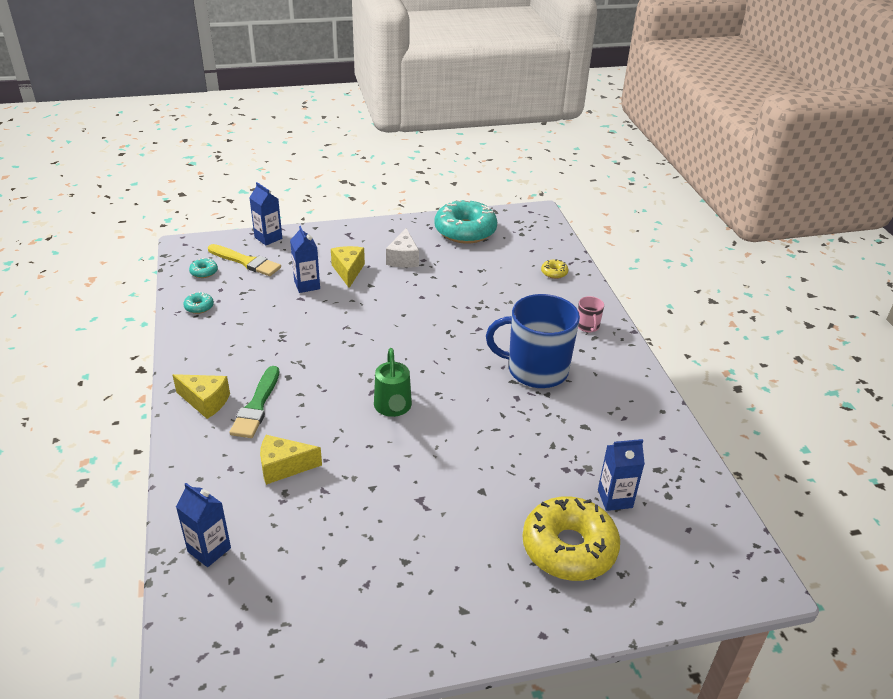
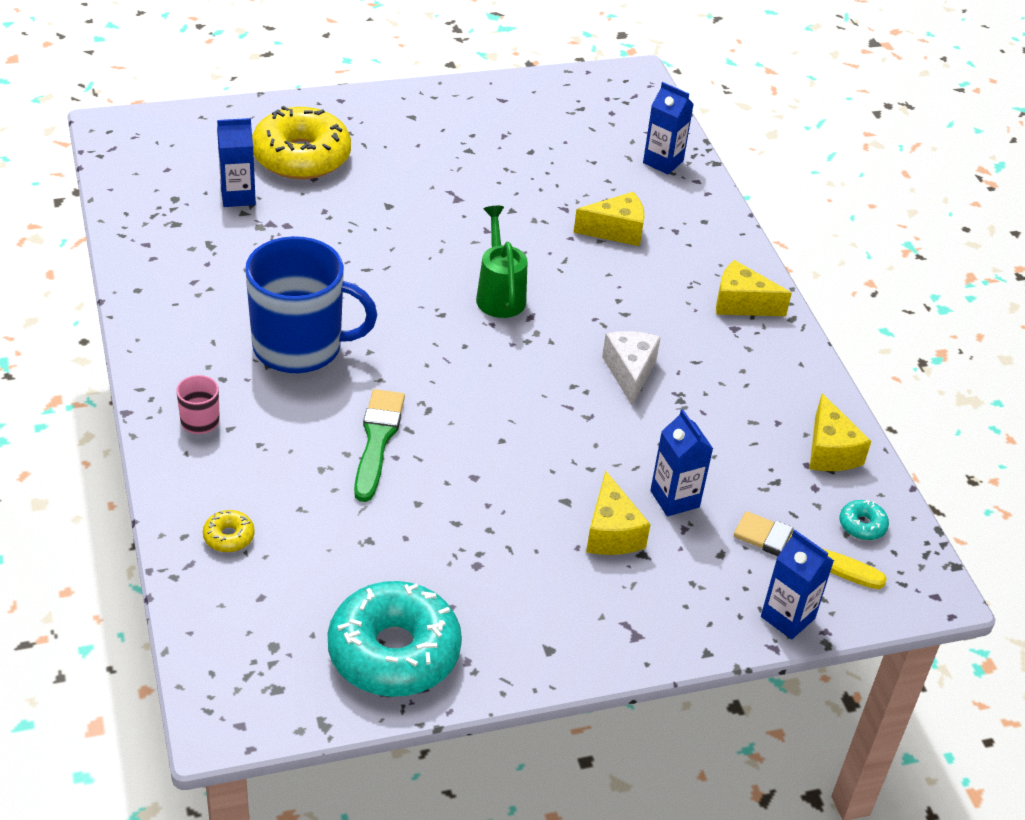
camera: 175 degrees right, 5 degrees up
turquoise donut [183,292,214,314] -> yellow cheese [810,393,871,471]
green brush [230,366,279,438] -> green brush moved to [354,389,405,502]
white cheese [386,228,419,268] -> white cheese moved to [602,331,661,405]

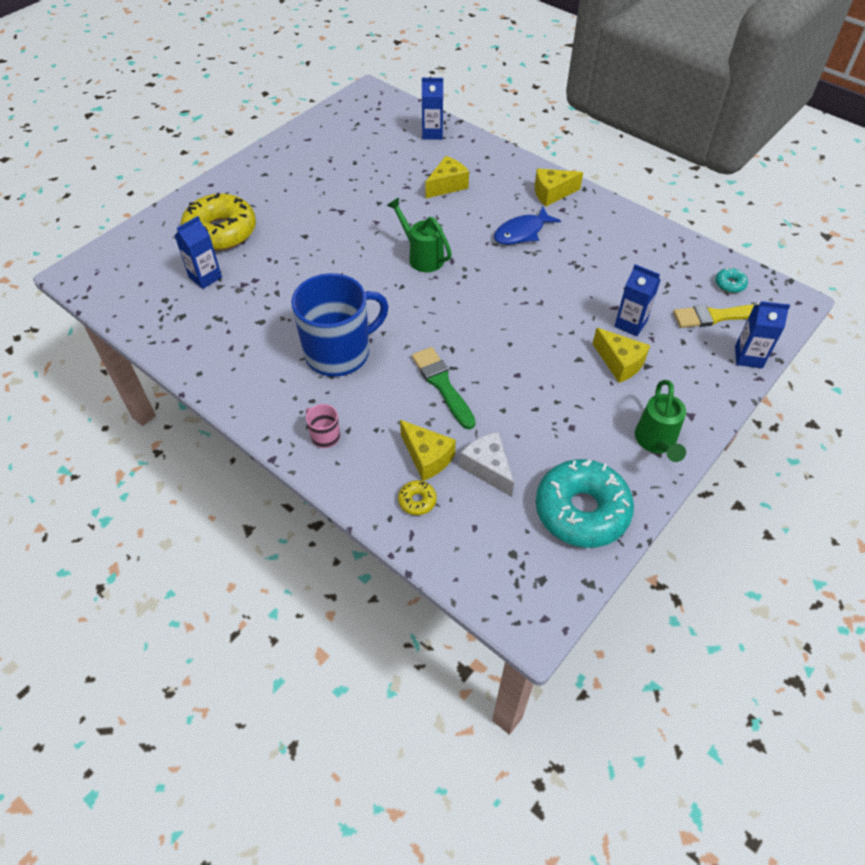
camera: 30 degrees left, 10 degrees up
white cheese [602,331,661,405] -> white cheese moved to [460,432,514,497]
yellow cheese [810,393,871,471] -> yellow cheese moved to [400,420,456,481]
none -> blue fish [494,207,561,245]
none -> green watering can [635,380,686,462]

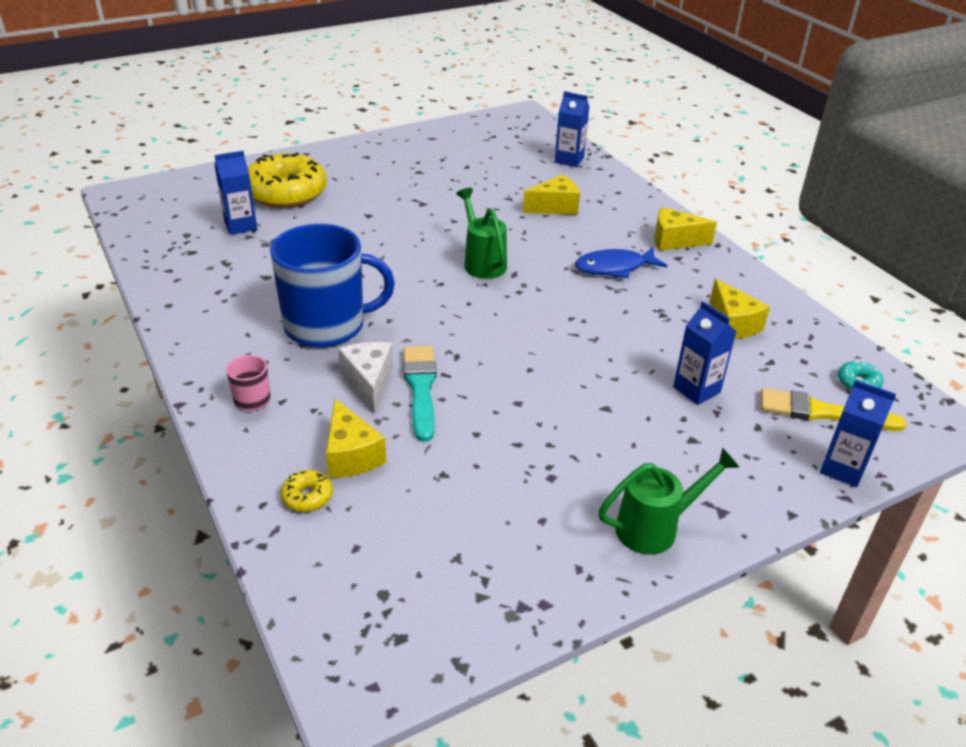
camera: 20 degrees right, 15 degrees down
green brush [412,347,476,430] -> turquoise brush [403,346,436,442]
white cheese [460,432,514,497] -> white cheese moved to [338,342,393,413]
turquoise donut [536,459,634,548] -> none
yellow cheese [593,328,650,383] -> yellow cheese moved to [710,279,770,339]
green watering can [635,380,686,462] -> green watering can turned 135 degrees counterclockwise [598,447,739,554]

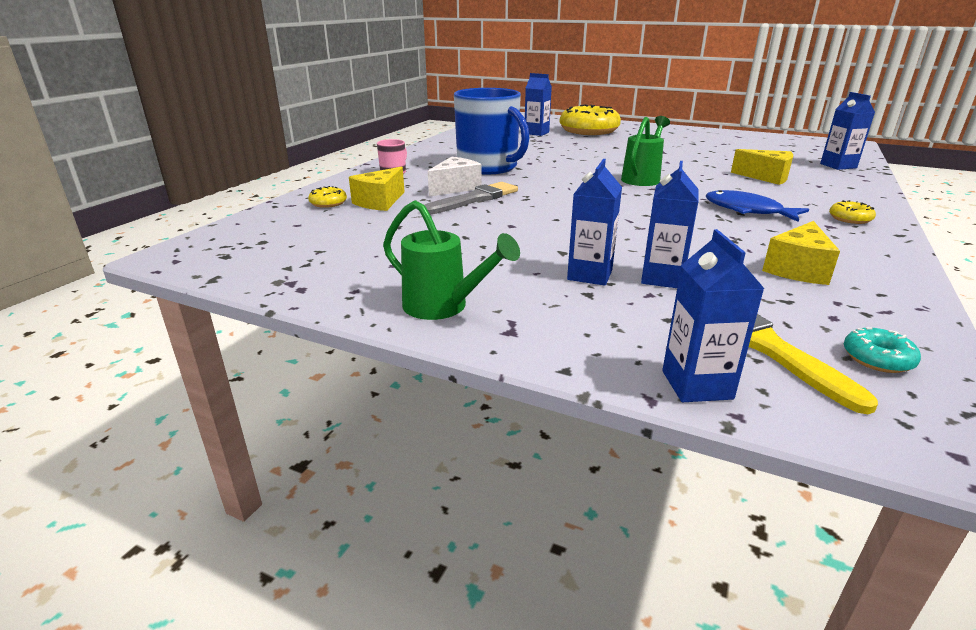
camera: 55 degrees right, 10 degrees down
turquoise brush [403,346,436,442] -> grey brush [425,182,518,215]
yellow cheese [654,207,717,251] -> yellow donut [829,200,876,224]
none -> blue carton [567,159,622,286]

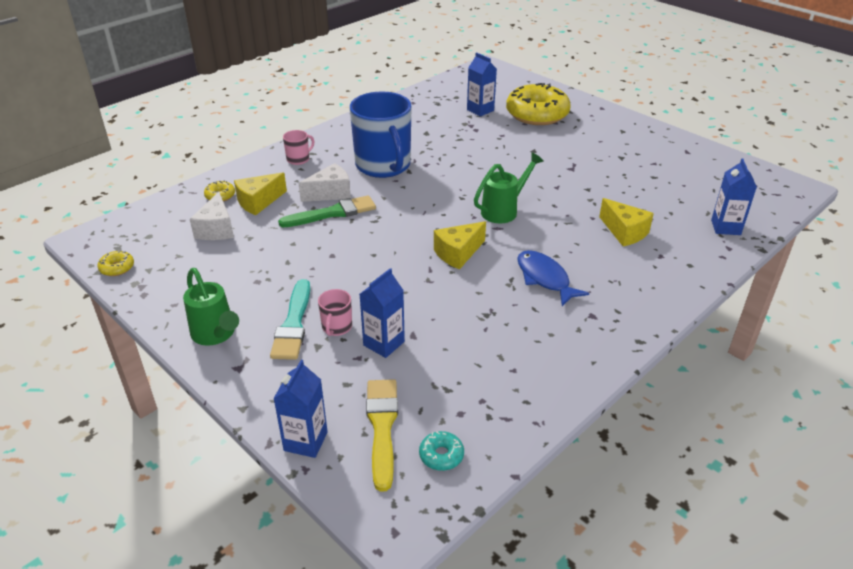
camera: 20 degrees right, 10 degrees up
grey brush [425,182,518,215] -> green brush [278,195,376,227]
blue carton [567,159,622,286] -> pink mug [318,289,352,336]
yellow cheese [762,221,840,285] -> yellow cheese moved to [434,221,486,269]
yellow donut [829,200,876,224] -> yellow donut moved to [97,250,134,276]
none -> white cheese [190,192,234,240]
none -> turquoise brush [270,279,311,360]

